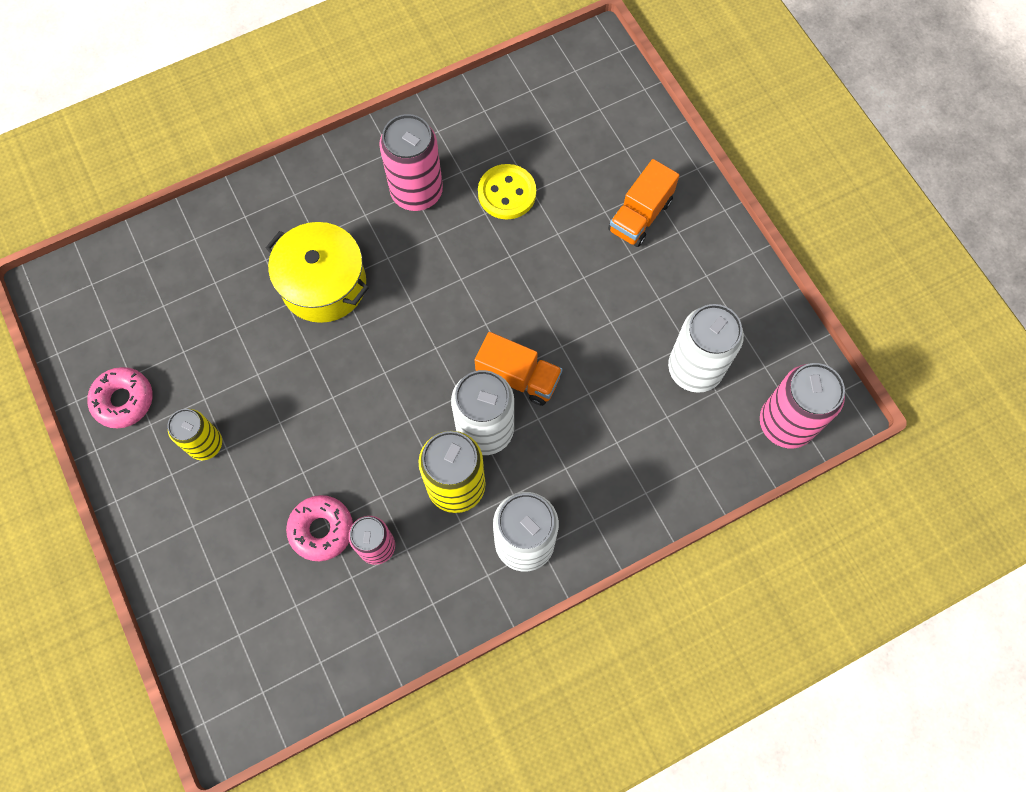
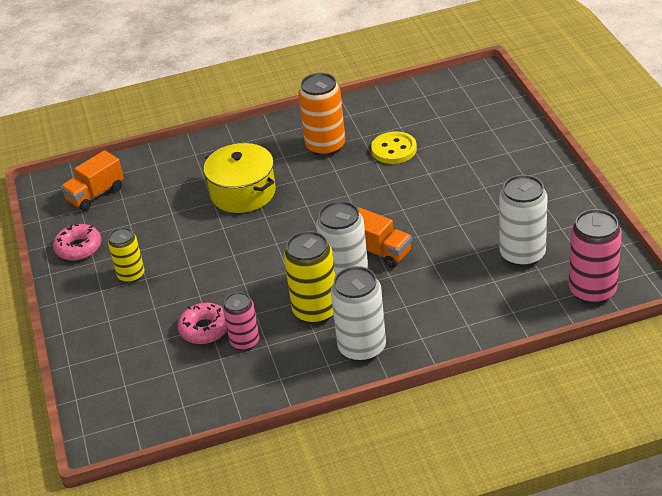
camera: 15 degrees right, 30 degrees down
pink can [379,114,443,211] -> orange can [298,73,345,156]
orange truck [608,159,680,247] -> orange truck moved to [61,150,124,211]

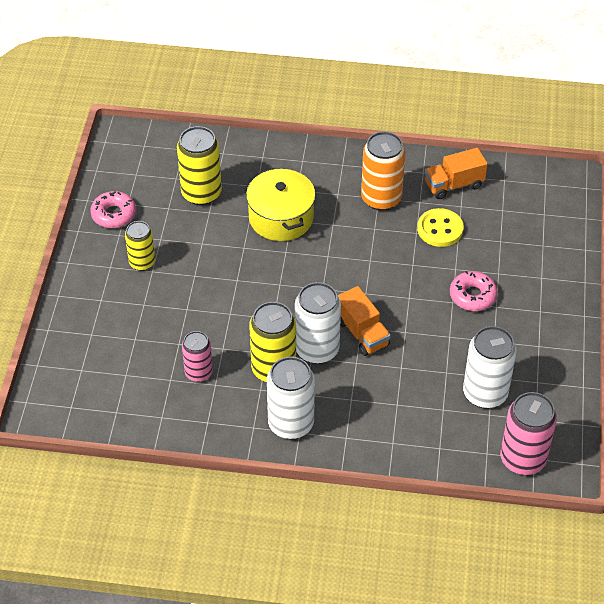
camera: 20 degrees right, 10 degrees up
orange truck [61,150,124,211] -> orange truck moved to [425,148,488,199]
pink donut [177,303,227,344] -> pink donut moved to [450,271,498,311]
none -> yellow can [177,126,222,205]

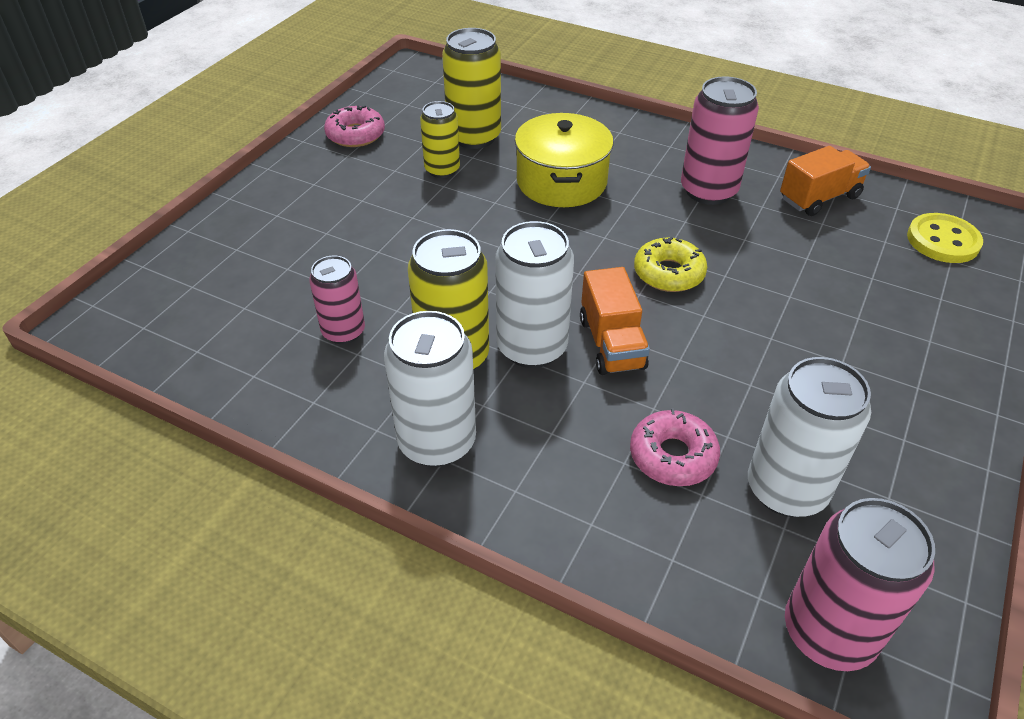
camera: 20 degrees right, 5 degrees down
yellow can [125,221,155,271] -> yellow can moved to [420,101,460,178]
orange can [361,131,405,211] -> pink can [681,76,759,205]
yellow button [417,208,464,247] -> yellow button moved to [907,213,983,263]
orange truck [425,148,488,199] -> orange truck turned 150 degrees clockwise [780,146,871,216]
pink donut [450,271,498,311] -> pink donut moved to [630,408,720,486]
none -> yellow donut [634,237,707,292]

